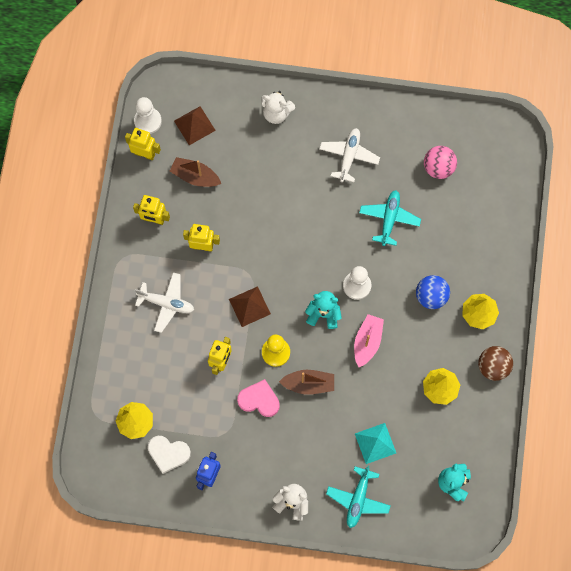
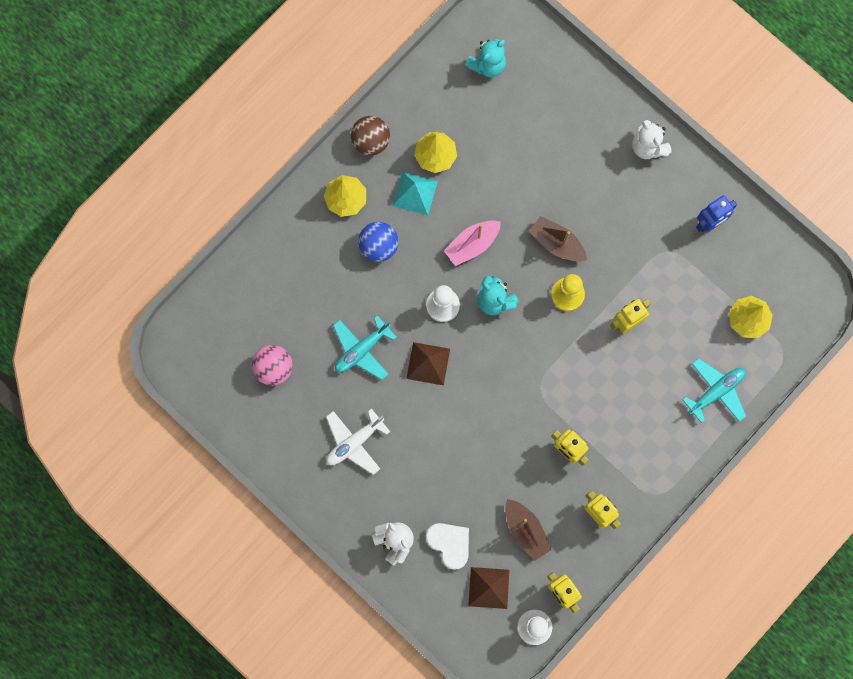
camera: 145 degrees left, 5 degrees up
white plane [135,272,194,333] -> none
white heart [148,436,191,474] -> white heart moved to [426,523,469,570]
brown pyramid [229,286,271,327] -> brown pyramid moved to [406,342,450,385]
pink heart [237,379,280,417] -> none
turquoise plane [326,466,391,528] -> turquoise plane moved to [682,358,747,423]
turquoise pyramid [355,423,396,464] -> turquoise pyramid moved to [392,172,438,215]

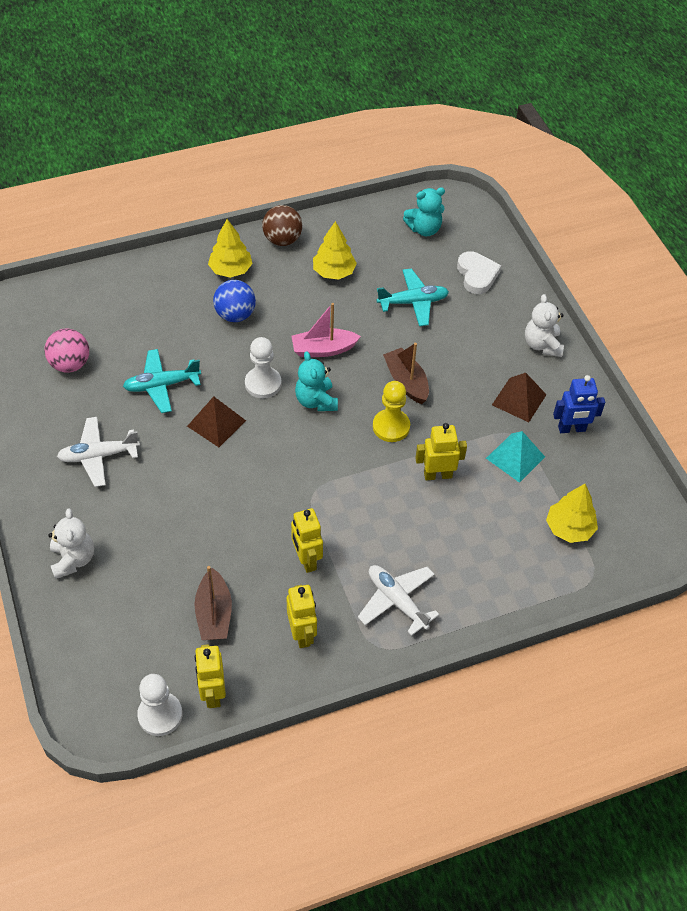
camera: 25 degrees right, 25 degrees down
turquoise pyramid [392,172,438,215] -> turquoise pyramid moved to [486,431,545,483]
white heart [426,523,469,570] -> white heart moved to [457,251,502,294]
brown pyramid [468,567,509,609] -> brown pyramid moved to [492,373,546,422]
turquoise plane [682,358,747,423] -> turquoise plane moved to [376,268,449,326]
none -> white plane [358,565,440,636]

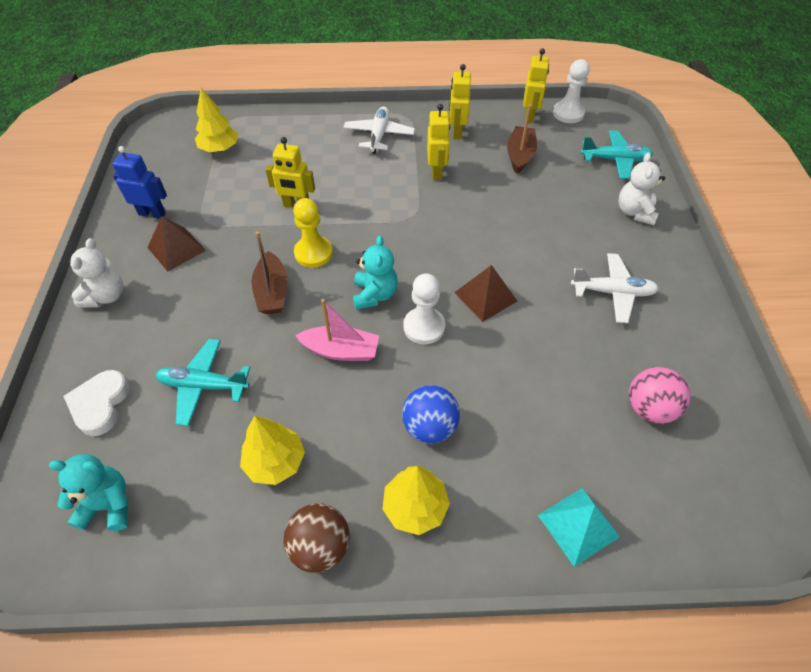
camera: 160 degrees left, 0 degrees up
turquoise plane [123,349,201,413] -> turquoise plane moved to [580,130,653,179]
white plane [358,565,440,636] -> white plane turned 150 degrees counterclockwise [343,107,415,154]
turquoise pyramid [486,431,545,483] -> turquoise pyramid moved to [538,488,620,567]

